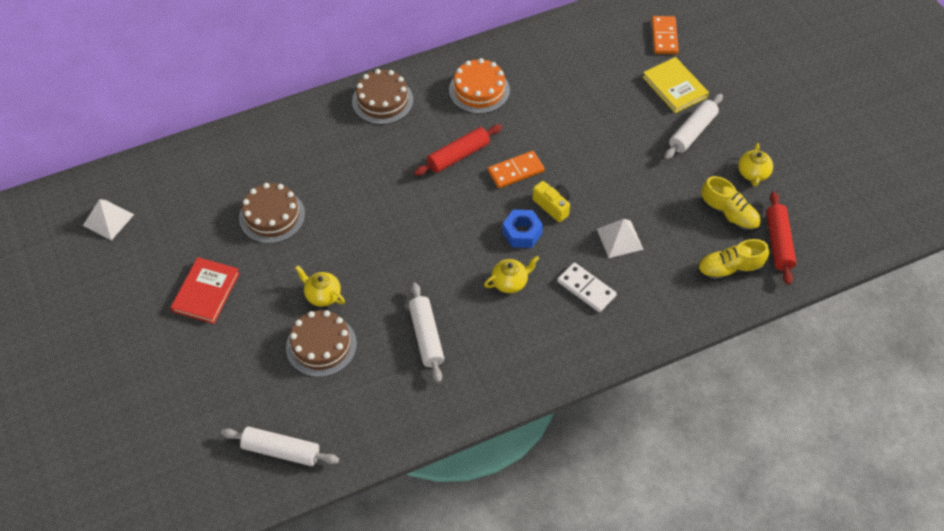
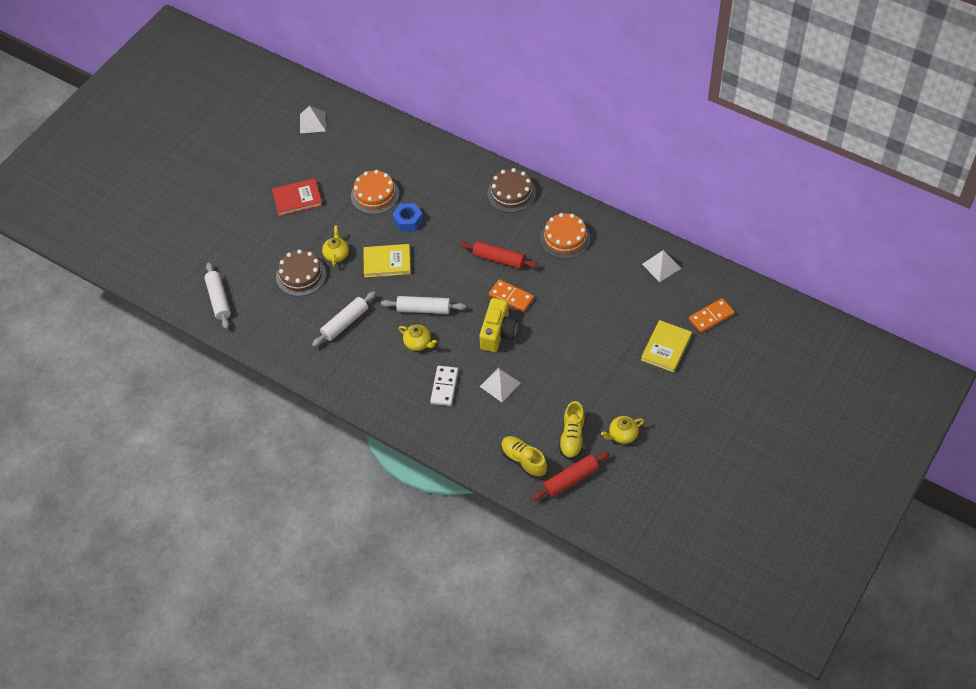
camera: 60 degrees right, 0 degrees up
brown cake [239,183,305,244] -> orange cake [351,170,399,214]
blue nut [502,210,543,248] -> blue nut moved to [392,203,423,231]
yellow camera [532,181,570,222] -> yellow camera [479,298,518,352], size x1.51
white rolling pin [664,94,723,160] -> white rolling pin moved to [381,296,466,314]
none -> yellow book [363,244,411,278]
none -> white pyramid [642,250,682,282]

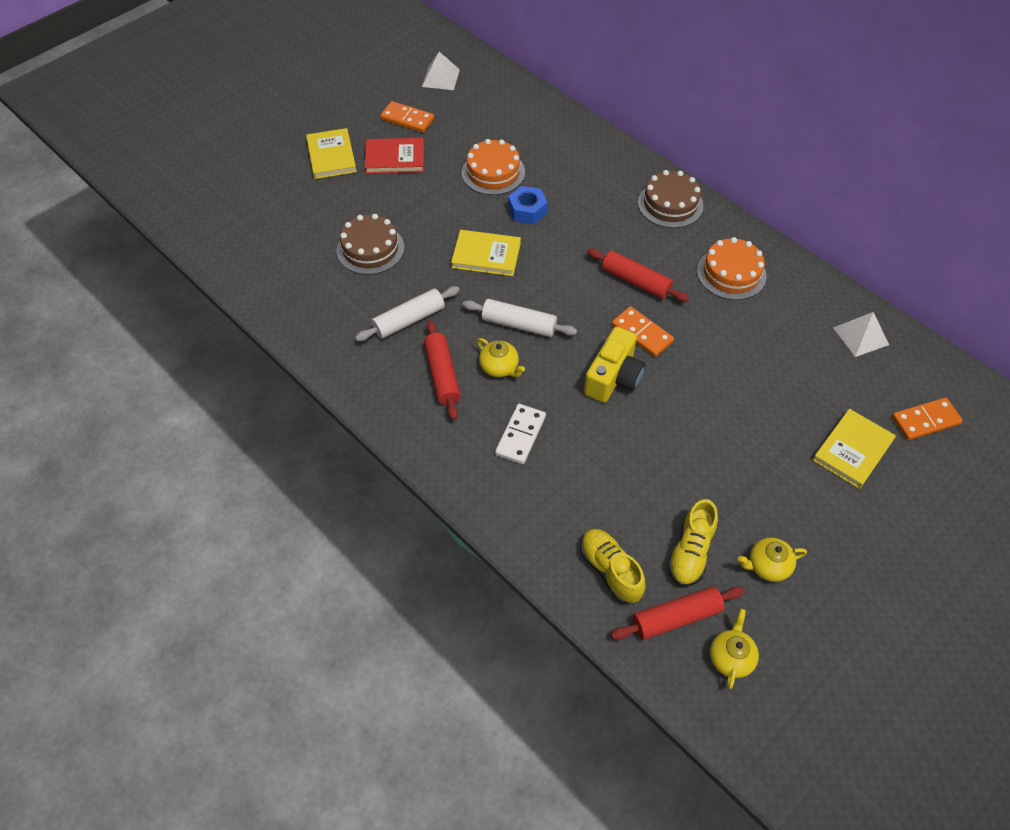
camera: 10 degrees right, 0 degrees up
white rolling pin [204,262,231,329] -> none
yellow teapot [322,225,349,267] -> yellow teapot moved to [710,609,759,689]
white pyramid [480,367,521,402] -> none
none -> yellow book [306,128,357,179]
none -> orange domino [380,101,434,133]
none -> red rolling pin [424,320,461,420]

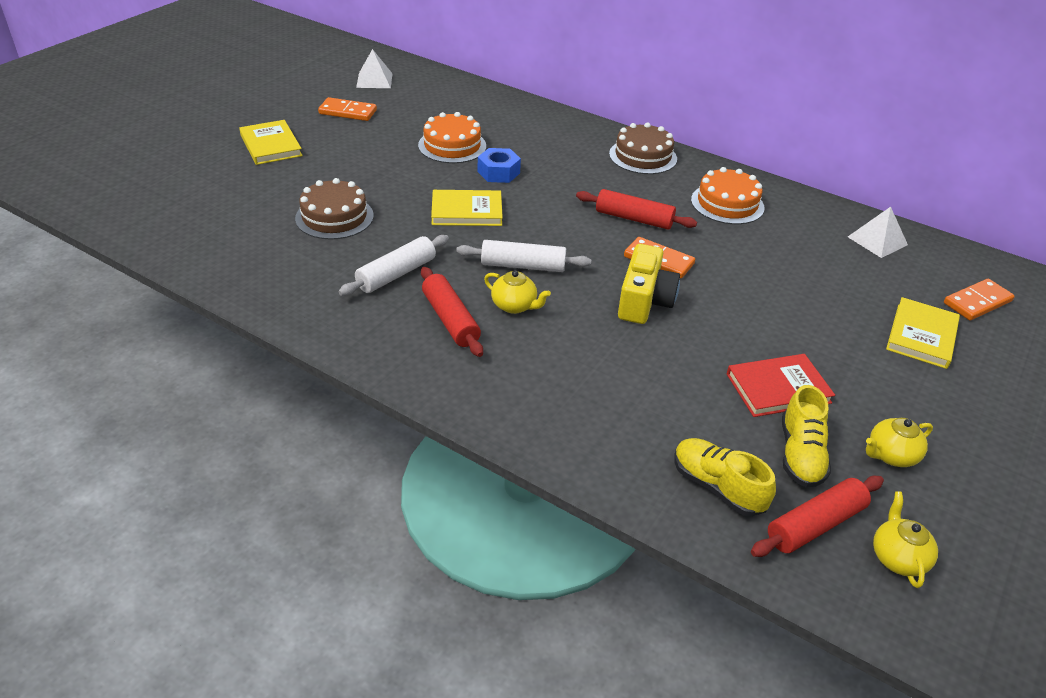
camera: 15 degrees left, 15 degrees down
red book [365,138,424,174] -> red book moved to [727,354,835,417]
white domino [495,404,546,464] -> none

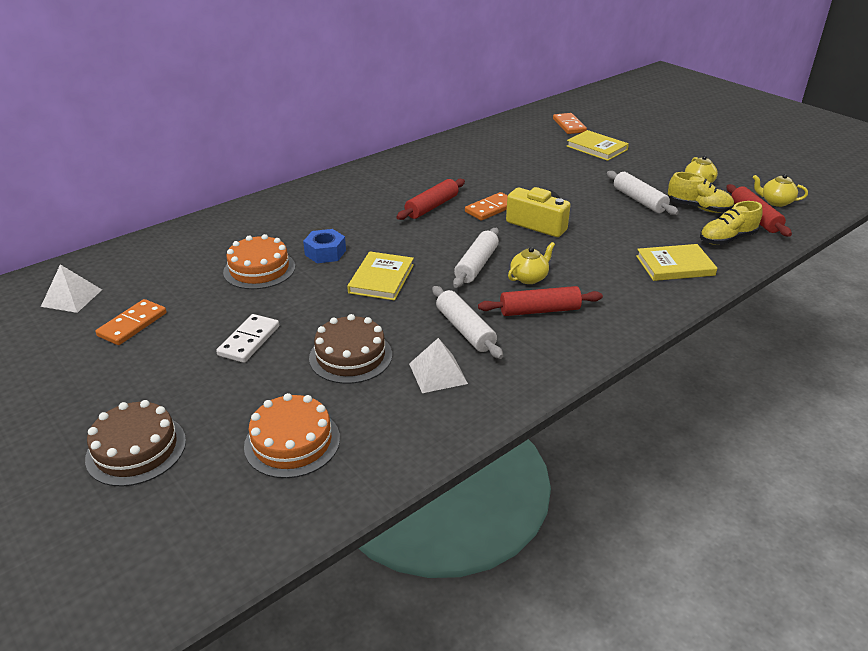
camera: 70 degrees left, 5 degrees down
yellow book [239,120,303,165] -> yellow book moved to [636,244,717,281]
brown cake [609,123,677,174] -> brown cake moved to [85,400,186,487]
orange cake [691,167,765,224] -> orange cake moved to [244,393,340,478]
red book [727,354,835,417] -> white rolling pin [607,171,679,215]
white pyramid [848,207,908,258] -> white pyramid moved to [409,338,468,393]
none -> white domino [216,314,279,363]

